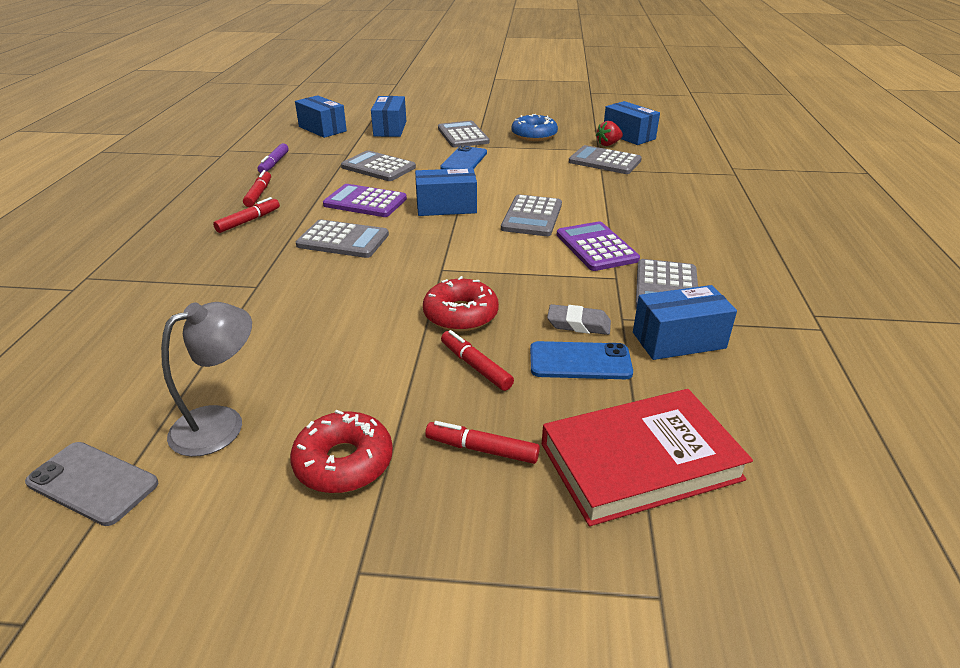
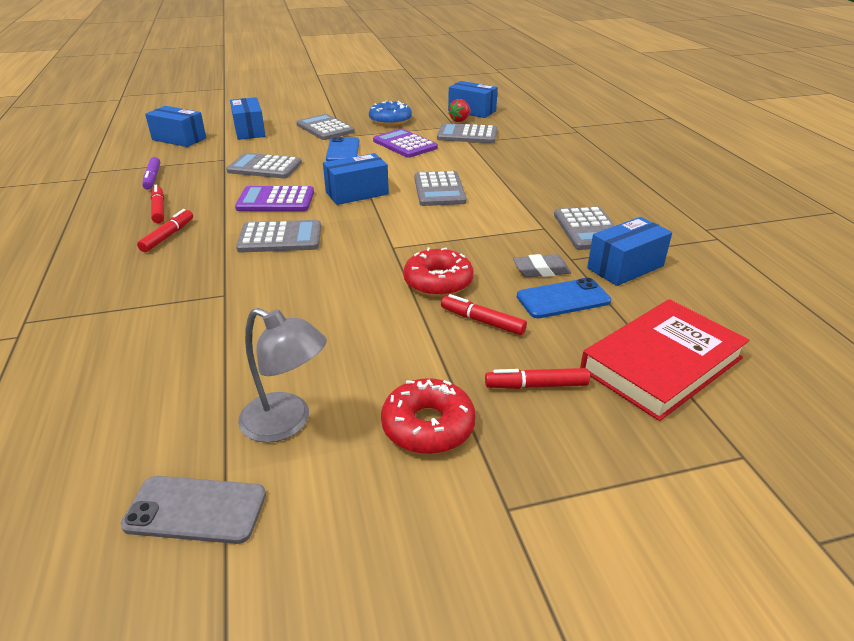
camera: 20 degrees left, 0 degrees up
grey lamp [161,302,252,457] -> grey lamp turned 90 degrees clockwise [238,308,327,443]
purple calculator [557,221,640,271] -> purple calculator moved to [373,129,438,158]

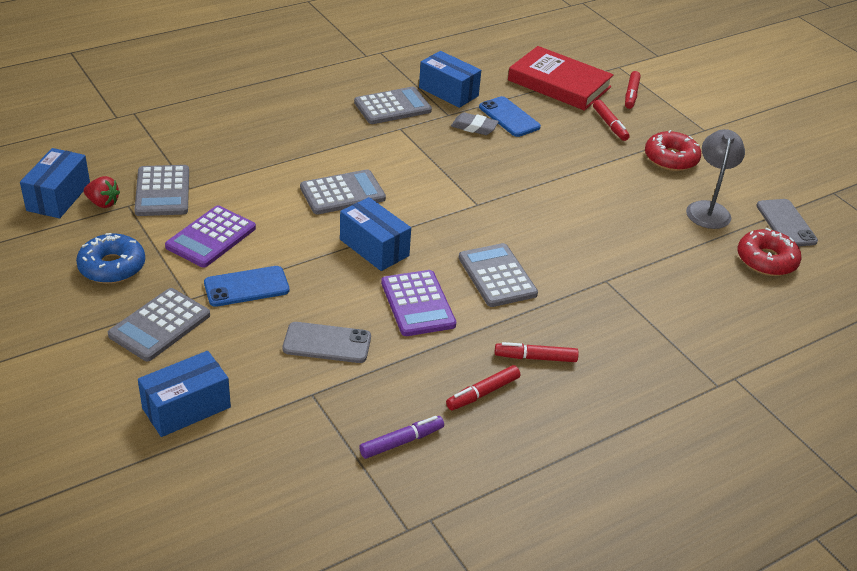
camera: 110 degrees left, 5 degrees up
blue box [145,106,206,147] -> none
grey calculator [226,153,302,178] -> grey phone [282,322,371,363]
red donut [403,247,474,297] -> red donut moved to [738,228,801,276]
red marker [441,294,527,335] -> red marker moved to [625,71,641,109]
grey eraser [513,254,571,277] -> grey eraser turned 45 degrees counterclockwise [451,112,499,135]

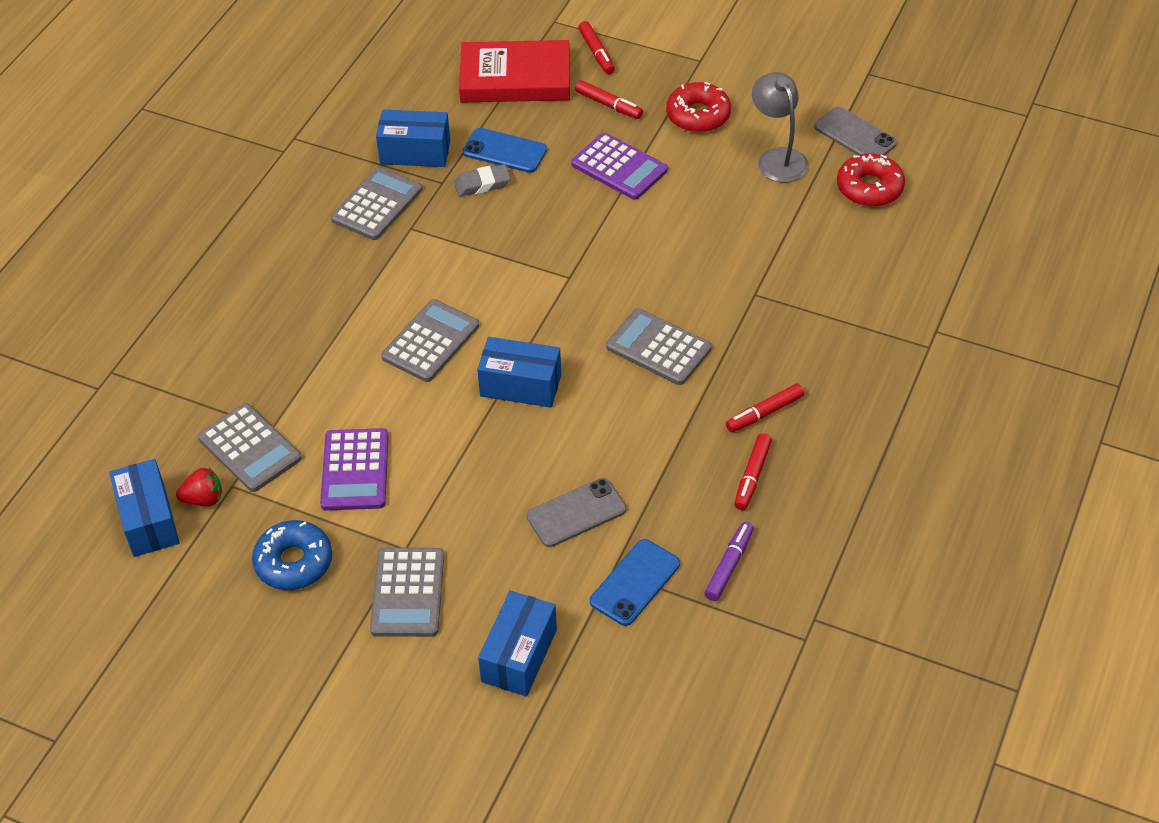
camera: 30 degrees left, 10 degrees up
blue phone [204,266,289,307] -> blue phone moved to [590,539,680,626]
purple calculator [381,270,456,336] -> purple calculator moved to [571,133,668,200]

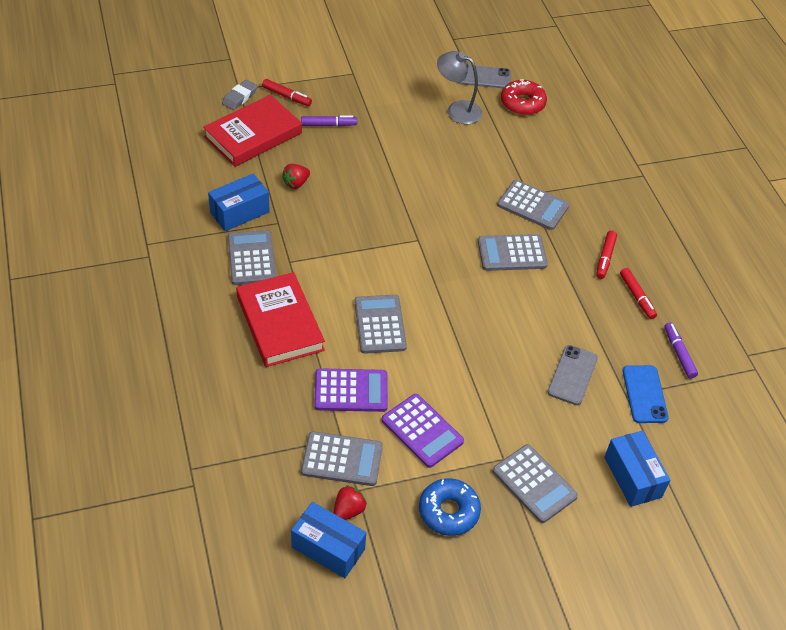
camera: 45 degrees left, 0 degrees up
grey eraser [454,164,511,196] -> grey eraser moved to [222,80,257,110]
blue phone [462,128,547,173] -> red strawberry [282,164,310,189]
blue box [477,337,561,407] -> none
purple calculator [571,133,668,200] -> purple calculator moved to [314,368,388,412]
red marker [575,80,643,119] -> purple marker [301,115,357,126]
red donut [666,82,731,133] -> none
none -> red book [236,272,325,367]
none -> grey calculator [497,180,570,230]

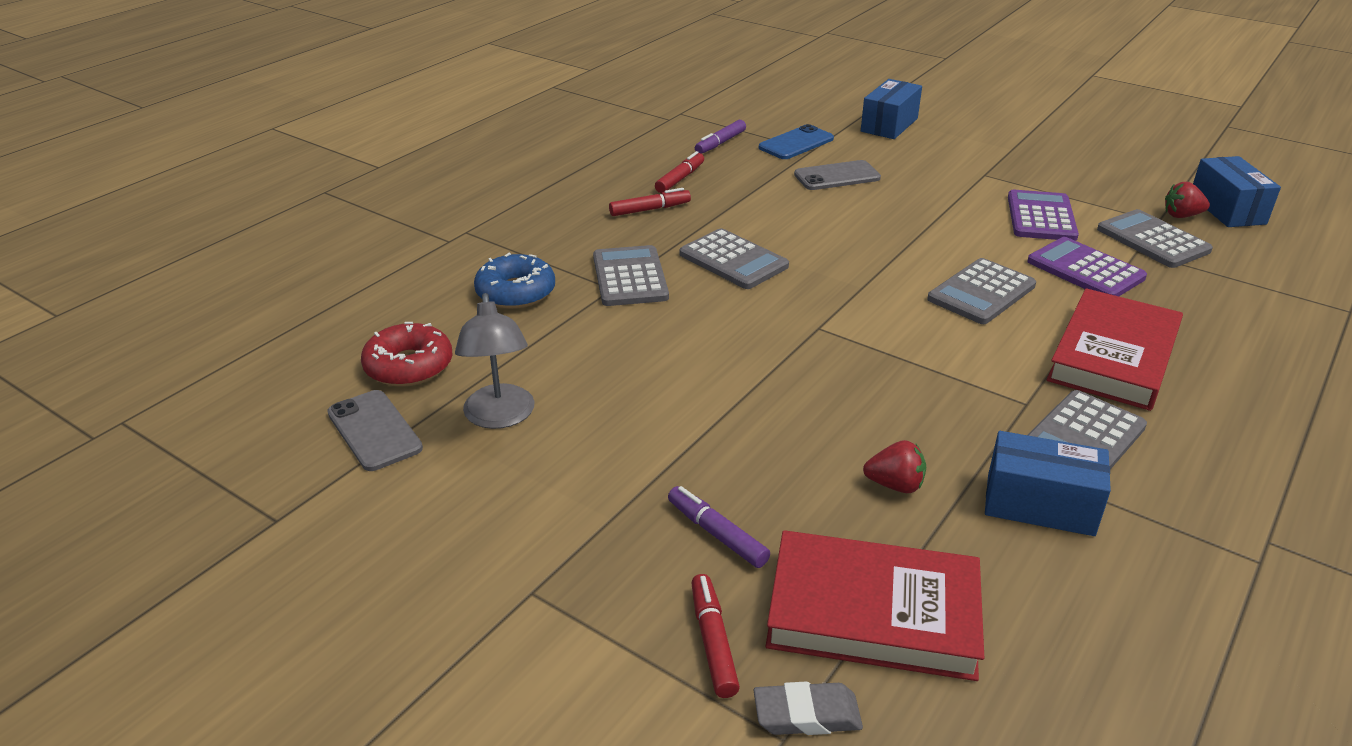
camera: 125 degrees left, 15 degrees down
blue donut [419,478,481,536] -> blue donut moved to [474,253,555,309]
grey calculator [493,444,578,523] -> none

